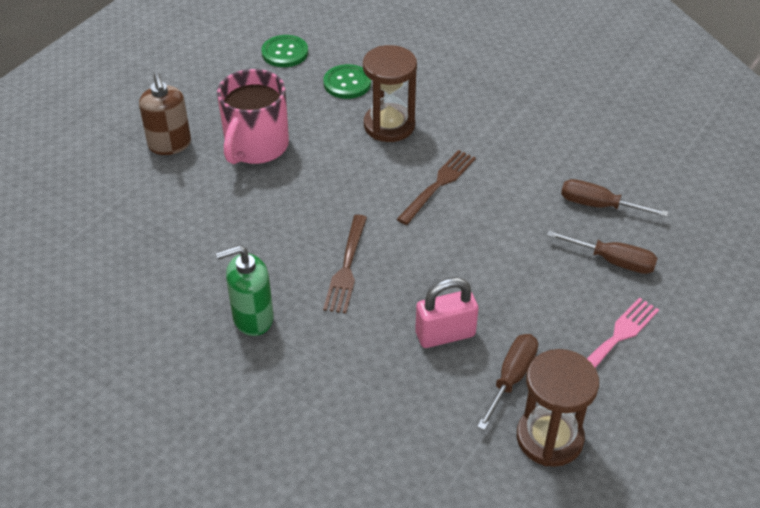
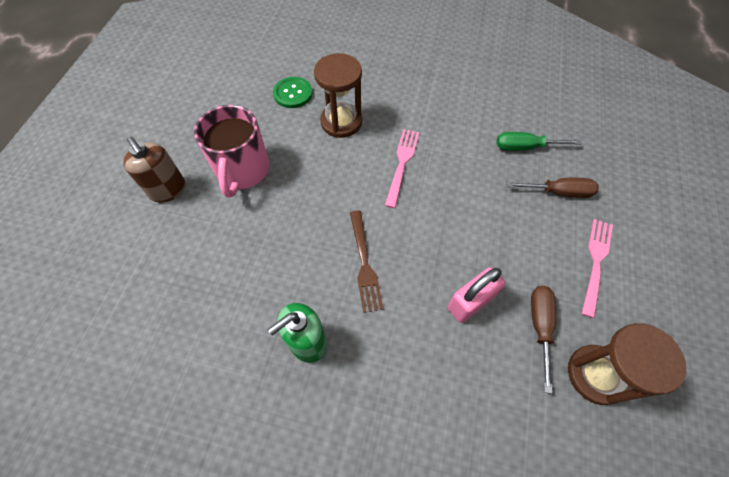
camera: 20 degrees left, 15 degrees up
green button [261,35,308,67] -> none
brown fork [397,150,476,225] -> pink fork [385,129,419,208]
brown screwdriver [561,179,668,217] -> green screwdriver [497,132,582,151]

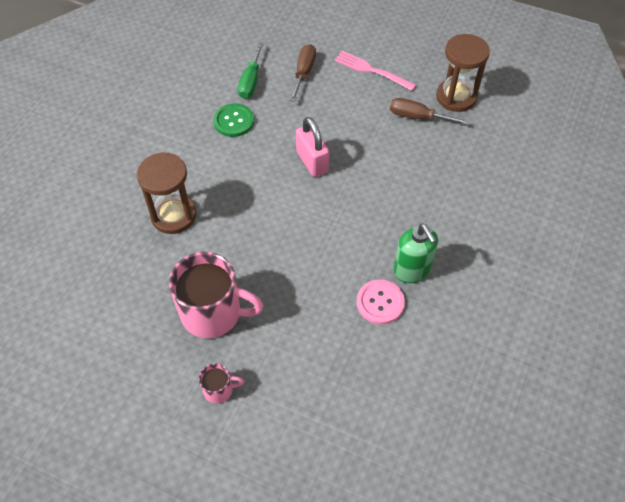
camera: 80 degrees left, 5 degrees down
brown soap dispenser [123,137,185,203] -> pink mug [199,363,244,404]
green button [273,77,313,108] -> green button moved to [213,103,254,137]
brown fork [350,211,383,313] -> none
pink fork [385,129,419,208] -> none
pink padlock [447,267,505,323] -> pink padlock moved to [296,117,329,177]
none -> pink button [357,280,405,324]

